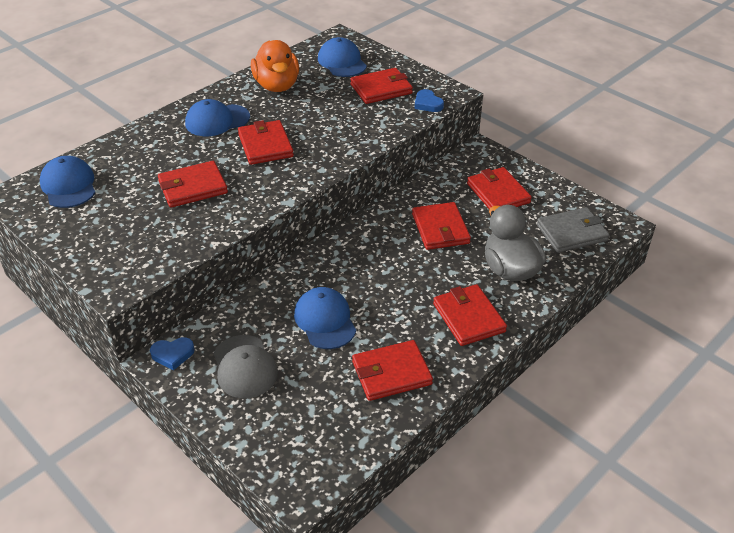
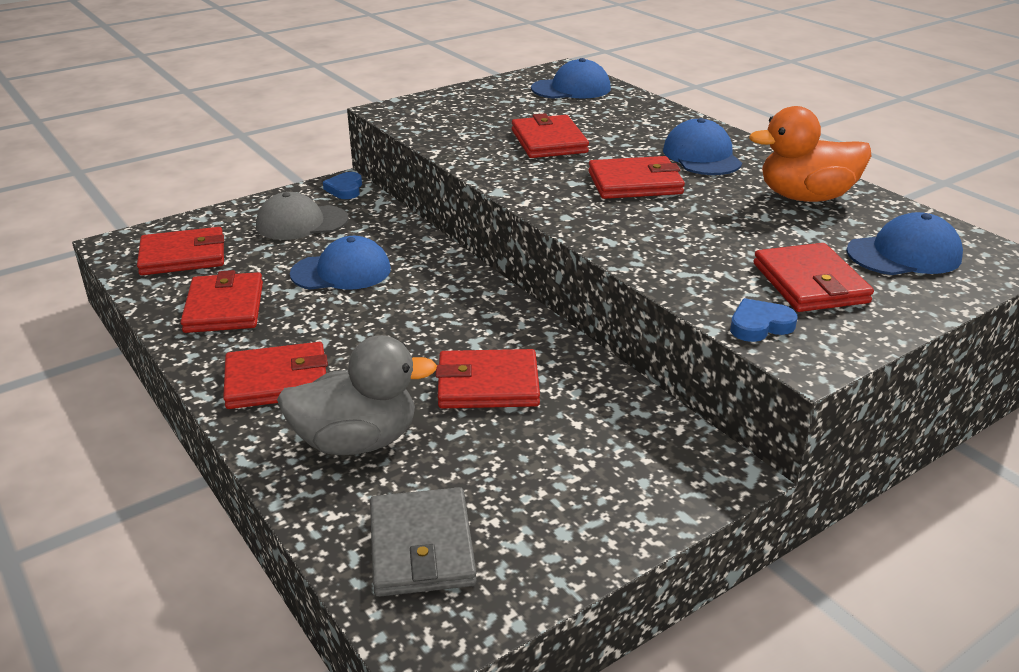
camera: 100 degrees right, 10 degrees down
red wallet [467,167,532,210] -> red wallet moved to [137,227,224,275]

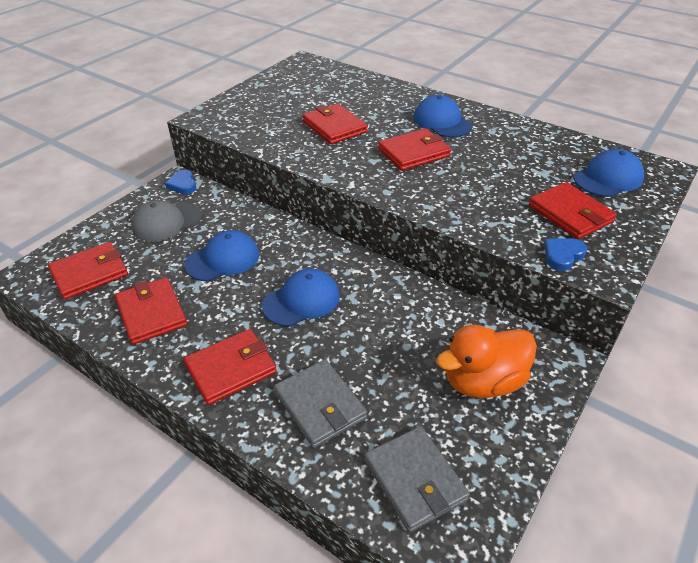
camera: 20 degrees left, 10 degrees up
grey duck [277,335,437,455] -> grey wallet [274,360,367,448]
red wallet [436,349,540,409] -> none
blue cap [531,58,611,99] -> blue cap moved to [262,268,340,326]
orange duck [749,106,871,202] -> orange duck moved to [436,325,537,398]

